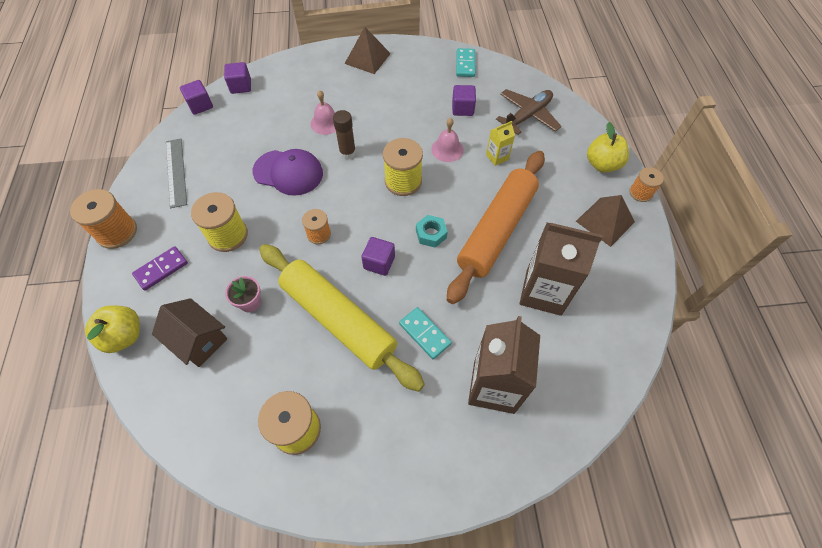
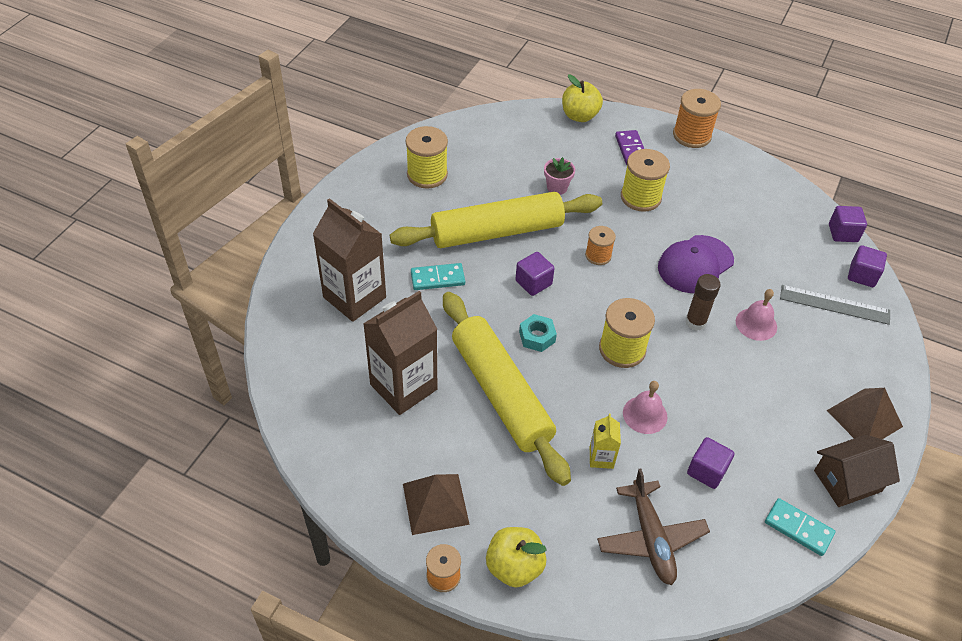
camera: 120 degrees right, 10 degrees down
brown house [152,298,227,367] -> brown house moved to [814,435,900,507]
grey ruler [166,139,187,208] -> grey ruler moved to [780,285,890,325]
orange rolling pin [447,151,545,304] -> yellow rolling pin [443,292,571,486]

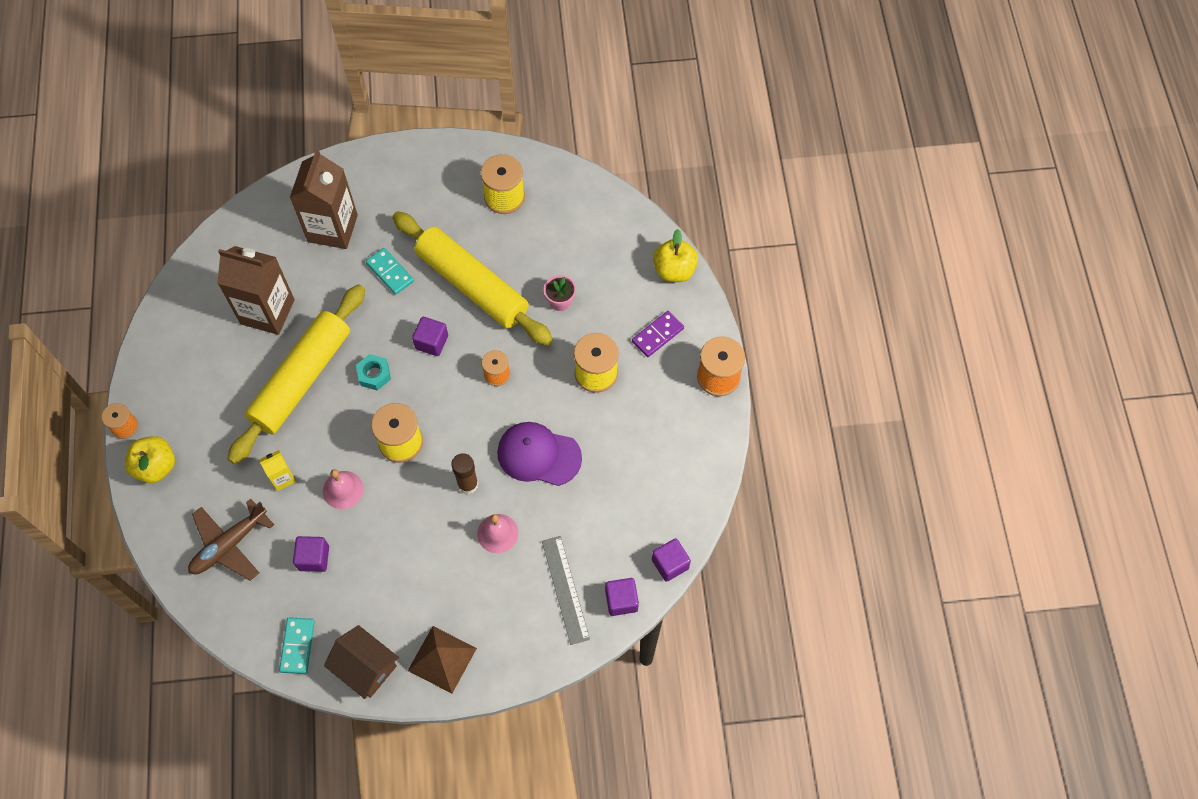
camera: 60 degrees right, 15 degrees up
brown pyramid [403,474,470,535] -> none

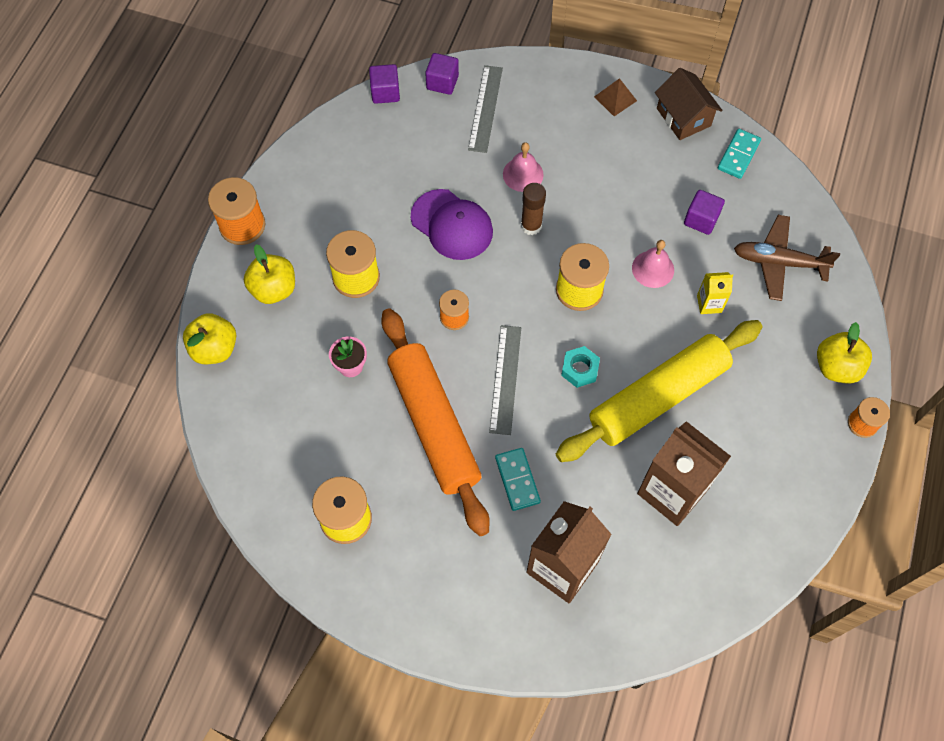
camera: 155 degrees left, 0 degrees up
brown plane [188,499,274,581] -> brown plane turned 150 degrees counterclockwise [734,215,840,301]
yellow rolling pin [392,211,553,345] -> orange rolling pin [381,308,490,536]
brown pyramid [408,626,477,694] -> brown pyramid [594,78,637,116], size x0.66
purple cube [412,317,448,356] -> grey ruler [489,325,521,435]
purple domino [632,311,684,357] -> yellow apple [244,244,295,304]

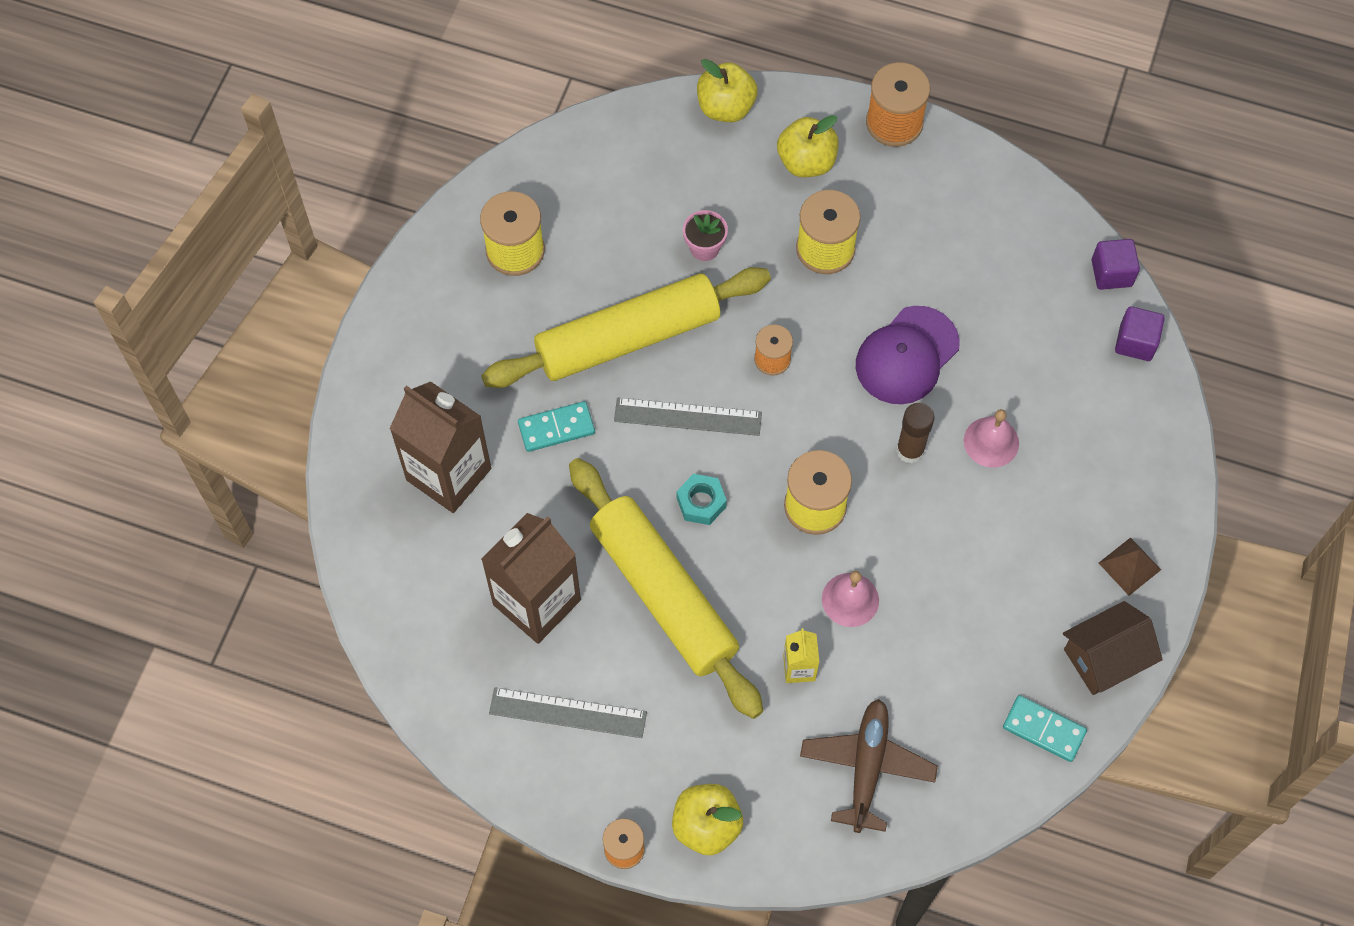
camera: 90 degrees right, 0 degrees up
orange rolling pin [381,308,490,536] -> yellow rolling pin [481,267,771,388]
grey ruler [468,65,503,153] -> grey ruler moved to [489,688,647,738]
purple cube [684,190,725,235] -> none

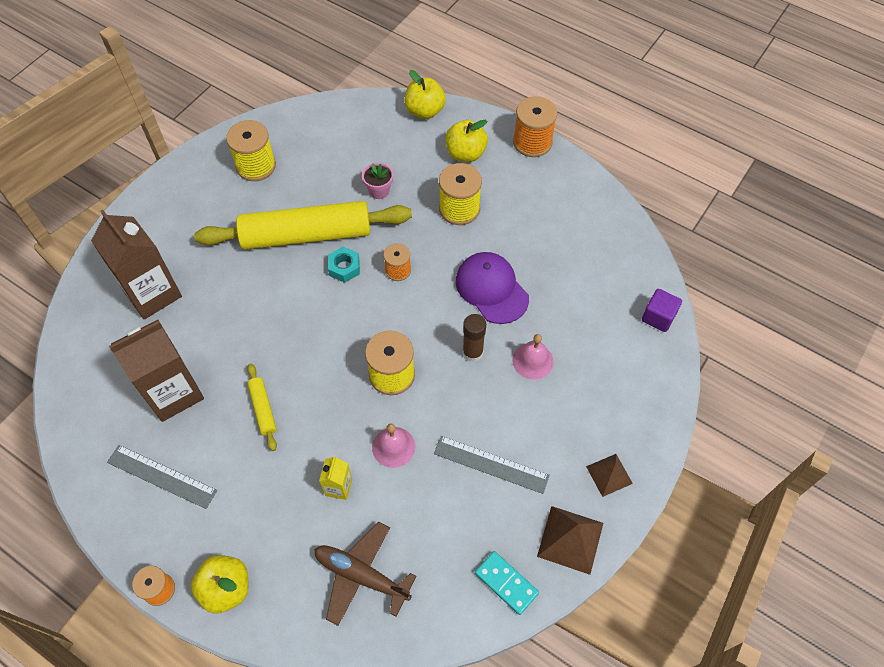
camera: 15 degrees right, 5 degrees down
turquoise domino [518,401,595,452] -> none
yellow rolling pin [569,458,763,719] -> yellow rolling pin [247,363,277,451], size x0.41
grey ruler [614,398,762,436] -> grey ruler moved to [434,436,550,494]
turquoise nut [677,474,727,525] -> turquoise nut moved to [328,247,360,283]
brown plane [800,699,938,833] -> brown plane turned 90 degrees counterclockwise [314,522,417,626]
purple cap [856,306,960,404] -> purple cap turned 90 degrees clockwise [455,252,529,324]
brown house [1063,601,1163,695] -> brown pyramid [537,506,603,575]
purple cube [1092,239,1140,290] -> none

